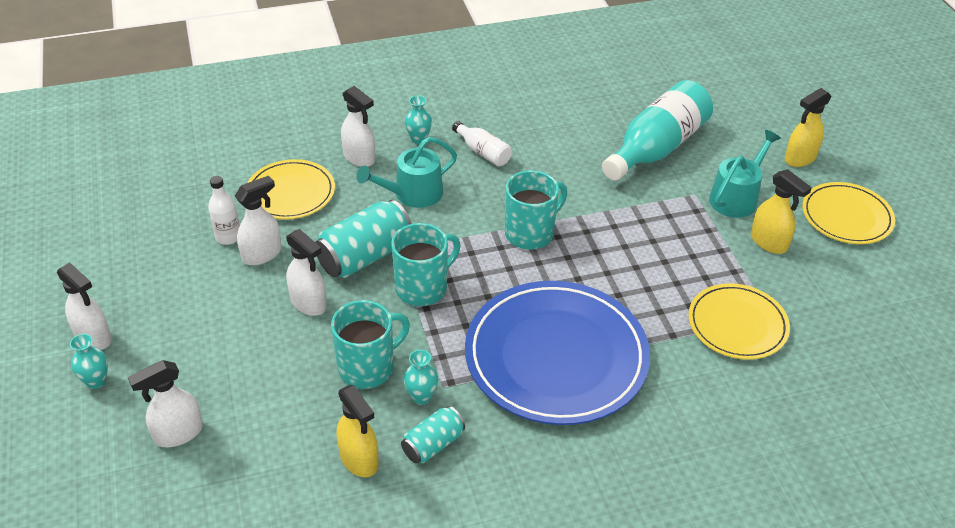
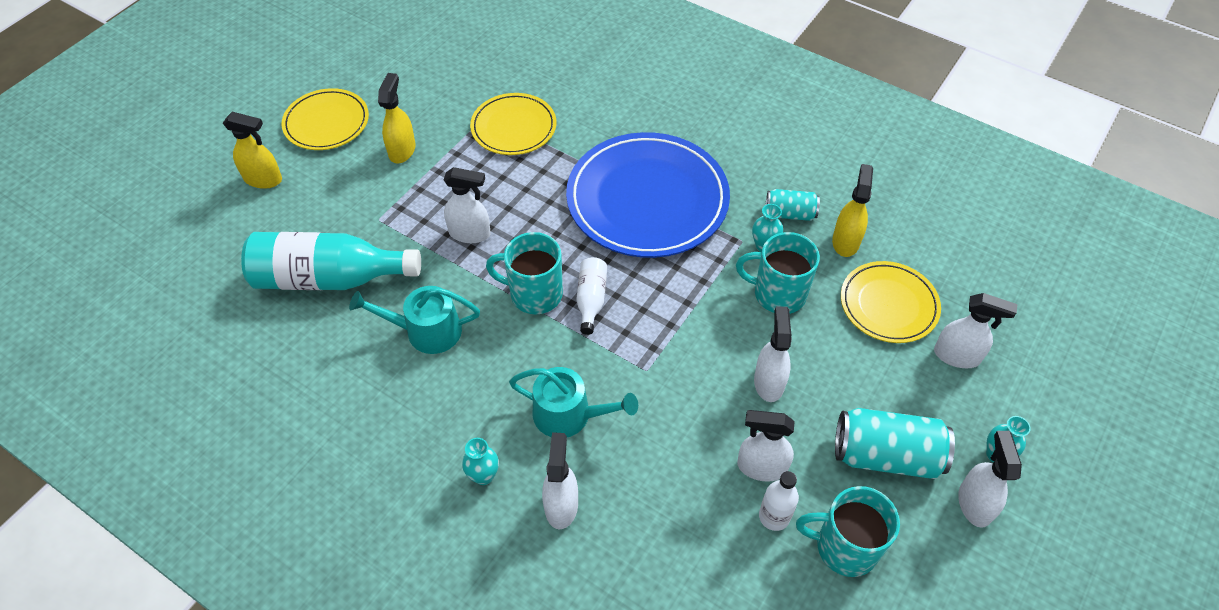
camera: 130 degrees left, 10 degrees up
yellow plate [247,159,335,220] -> yellow plate moved to [841,261,941,343]
turquoise can [315,200,412,278] -> turquoise can moved to [835,408,955,479]
turquoise mug [391,223,461,306] -> turquoise mug moved to [796,486,900,577]
white bottle [452,121,512,166] -> white bottle moved to [576,257,607,335]
turquoise watering can [709,130,781,218] -> turquoise watering can moved to [349,286,480,354]
none -> white spray bottle [443,167,491,243]

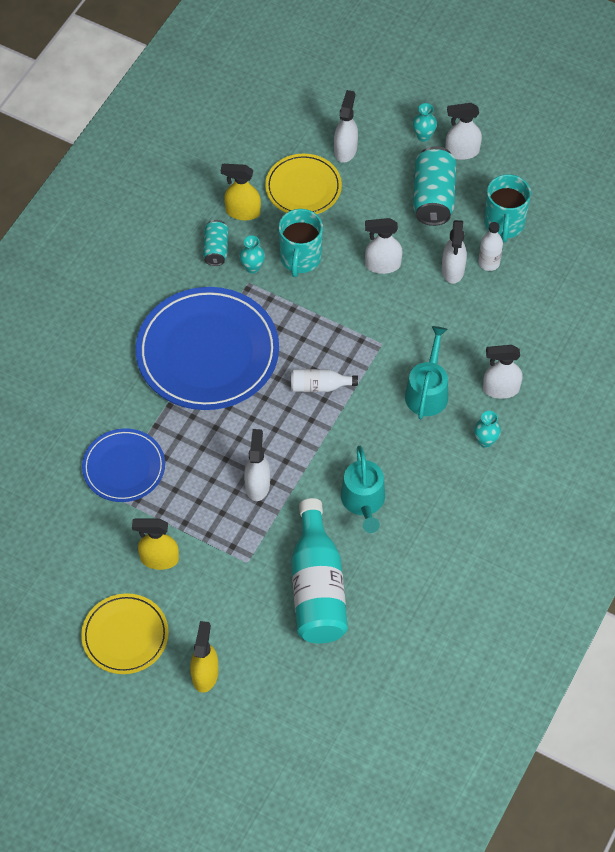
camera: 95 degrees left, 5 degrees up
yellow plate [470,93,556,155] -> blue plate [82,428,165,502]
turquoise mug [486,232,563,314] -> none

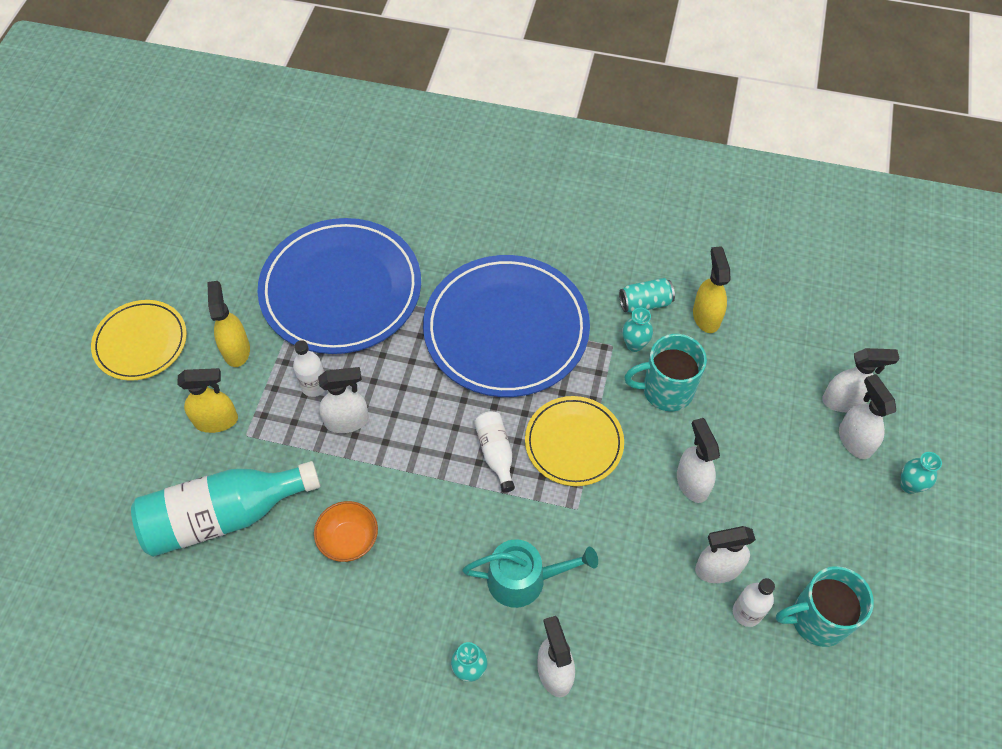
camera: 75 degrees right, 0 degrees up
blue plate [82,428,165,502] -> blue plate [257,218,421,354], size x1.78
yellow spray bottle [190,621,219,693] -> yellow spray bottle moved to [177,368,238,433]
yellow plate [265,154,342,214] -> yellow plate moved to [525,396,624,486]
turquoise watering can [341,446,385,533] -> orange bowl [314,501,378,562]
turquoise can [413,146,456,226] -> none
white spray bottle [446,103,482,160] -> white spray bottle moved to [839,374,896,459]
none -> white bottle [293,340,325,397]

